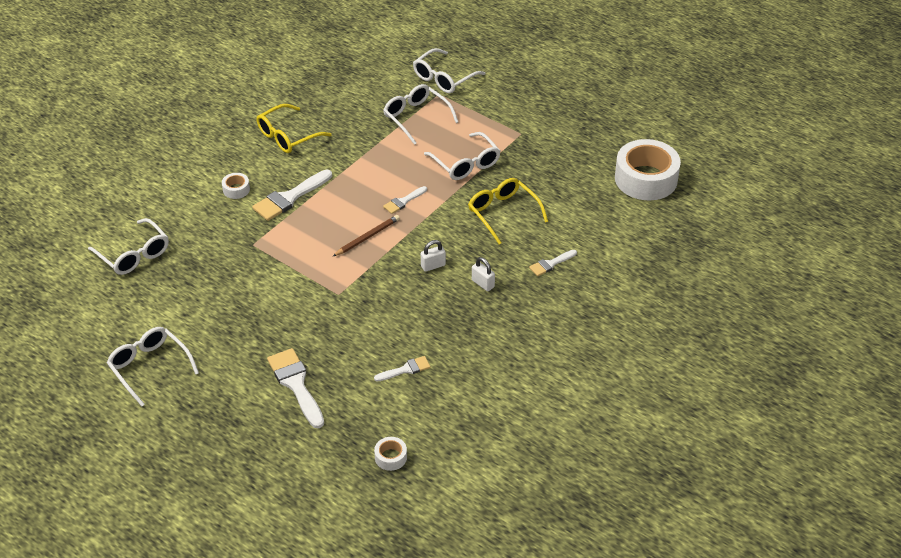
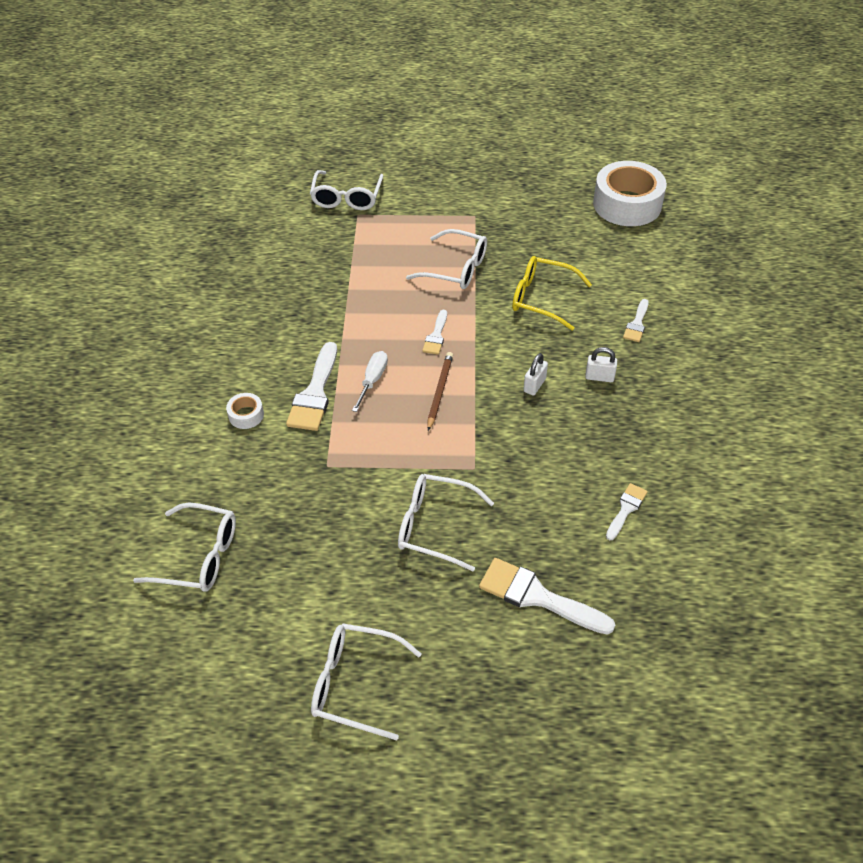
camera: 35 degrees left, 5 degrees up
yellow glasses [257,104,332,153] -> none
white tape [374,437,407,471] -> none
white glasses [383,84,458,145] -> white glasses moved to [398,474,494,571]
none -> white screwdriver [352,351,388,412]

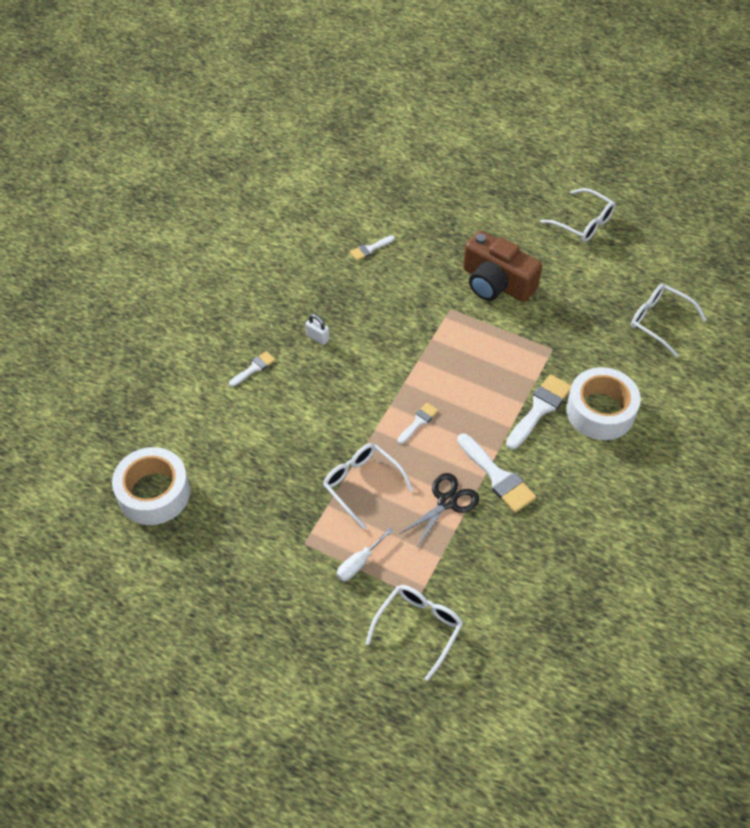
camera: 155 degrees left, 5 degrees up
white tape [226,393,264,429] -> white tape [566,367,641,440], size x2.34
white screwdriver [352,351,388,412] -> white screwdriver moved to [337,528,393,581]
white glasses [398,474,494,571] -> brown camera [463,231,542,302]
brown pencil [427,352,453,431] -> none
white brush [479,558,615,635] -> white brush moved to [457,433,536,513]
yellow glasses [512,256,592,331] -> none
white padlock [523,353,548,395] -> none
none -> black scissors [399,473,479,549]

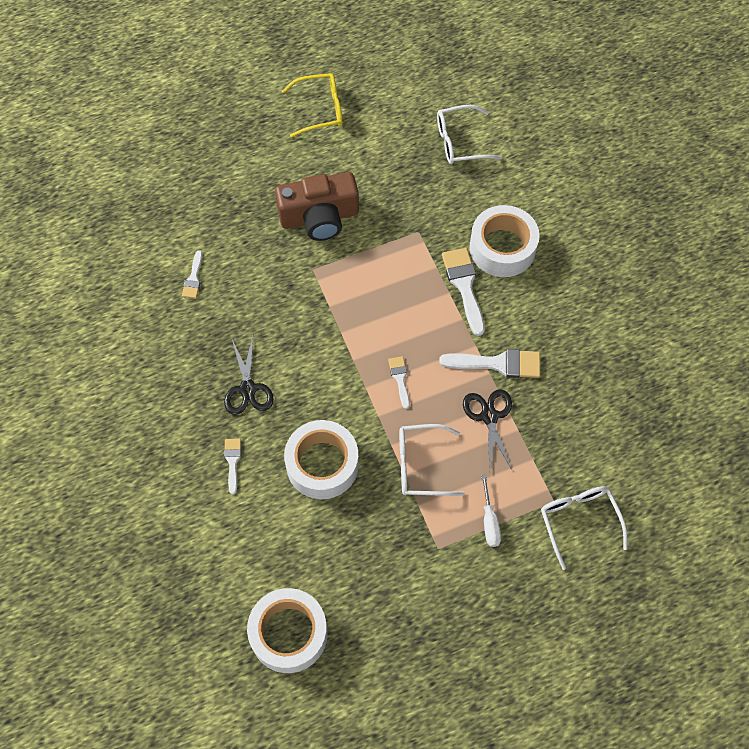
camera: 50 degrees left, 10 degrees up
white padlock [305,314,330,345] -> black scissors [224,336,274,415]
white glasses [541,188,616,242] -> yellow glasses [282,73,343,138]
none -> white tape [284,420,359,499]

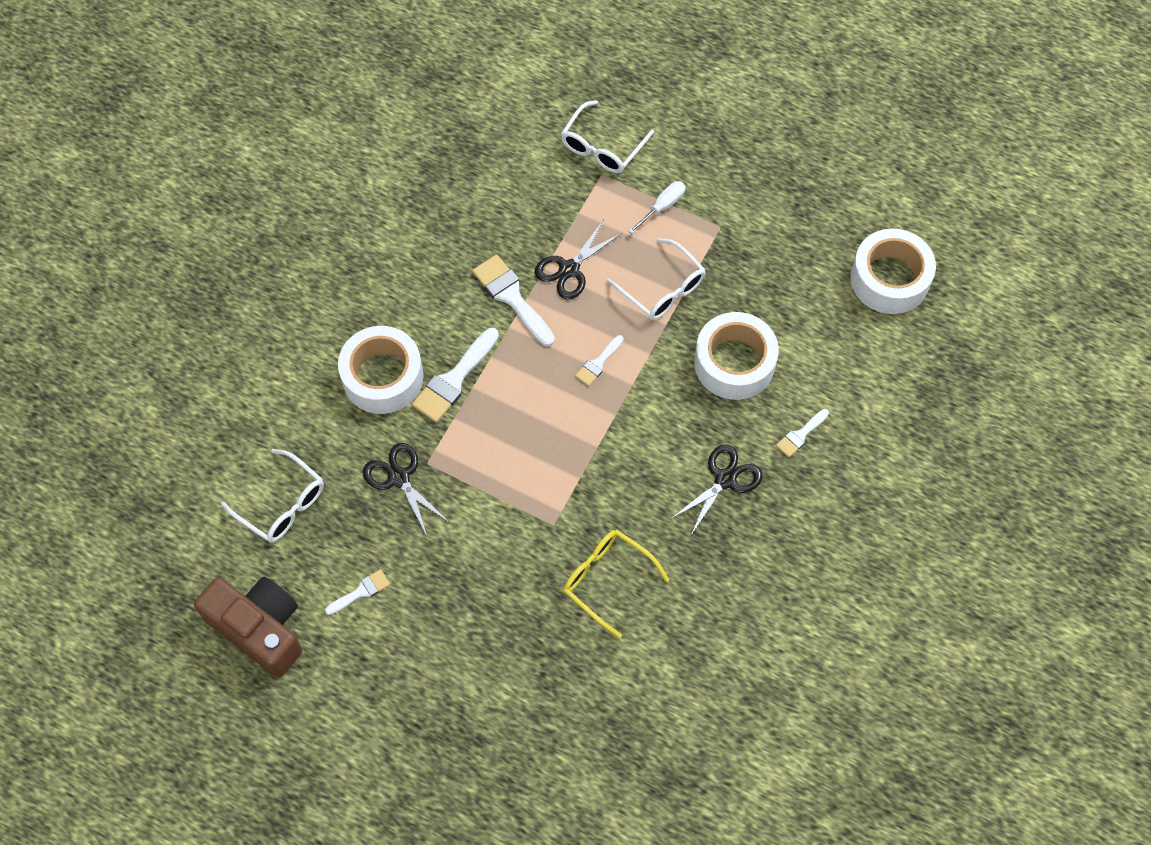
camera: 130 degrees left, 0 degrees up
white brush [182,250,202,298] -> white brush moved to [325,569,390,615]
brown camera [275,172,359,241] -> brown camera moved to [194,577,302,677]
yellow glasses [282,73,343,138] -> yellow glasses moved to [563,530,669,638]
none -> black scissors [363,443,450,536]

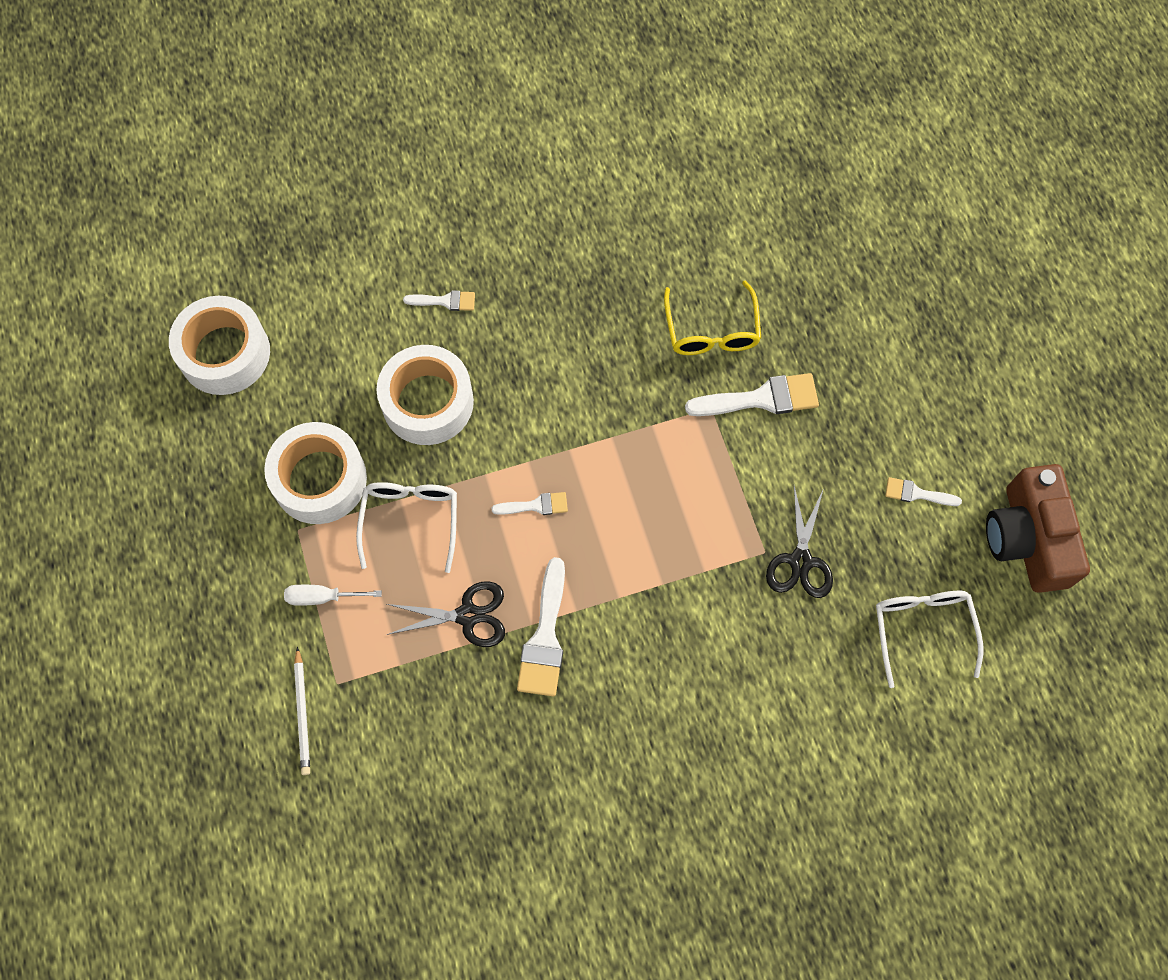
camera: 135 degrees left, 5 degrees up
white tape [338,326,424,414] -> white tape moved to [264,422,367,524]
white brush [412,328,499,422] -> white brush moved to [685,373,819,416]
white glasses [561,100,654,173] -> white pencil [294,647,310,775]
black scissors [671,444,762,537] -> none

